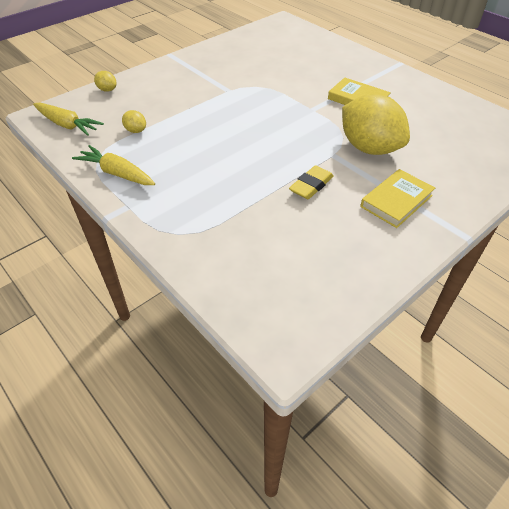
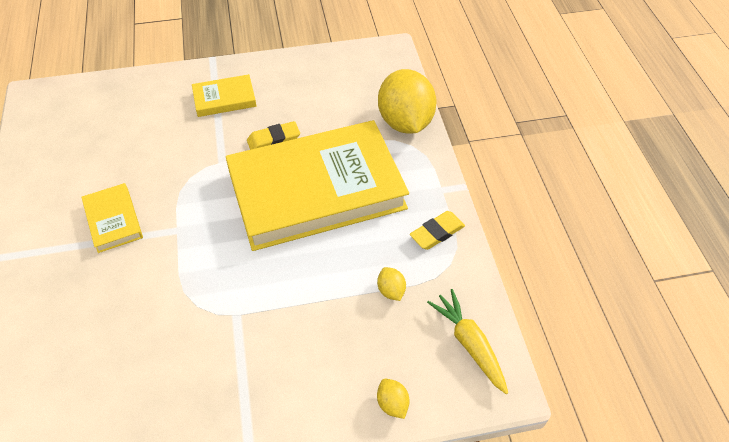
camera: 150 degrees left, 5 degrees up
yellow carrot [72,145,155,185] -> yellow eraser [410,211,465,250]
yellow lemon [342,94,410,155] -> yellow lemon moved to [378,69,437,134]
none -> yellow book [226,120,409,251]

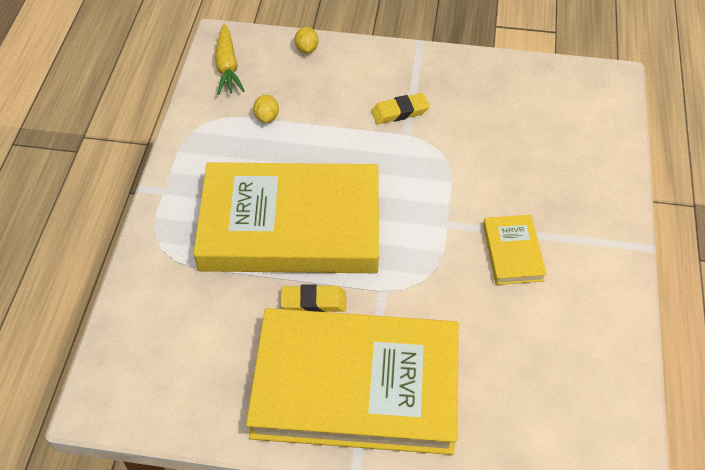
camera: 160 degrees left, 0 degrees up
yellow book [192,74,256,117] -> yellow book [246,308,459,455], size x2.42
yellow lemon [378,69,437,134] -> none
yellow eraser [410,211,465,250] -> yellow eraser moved to [371,93,430,124]

